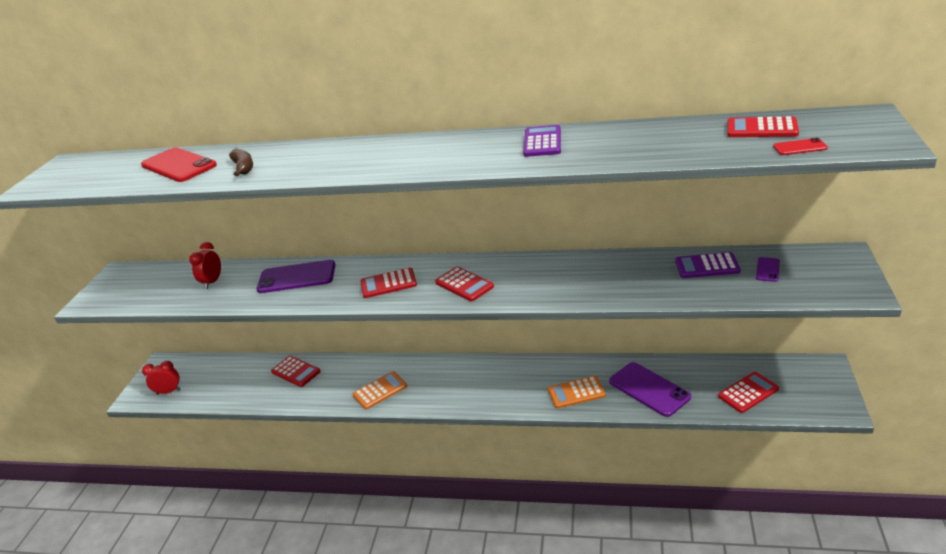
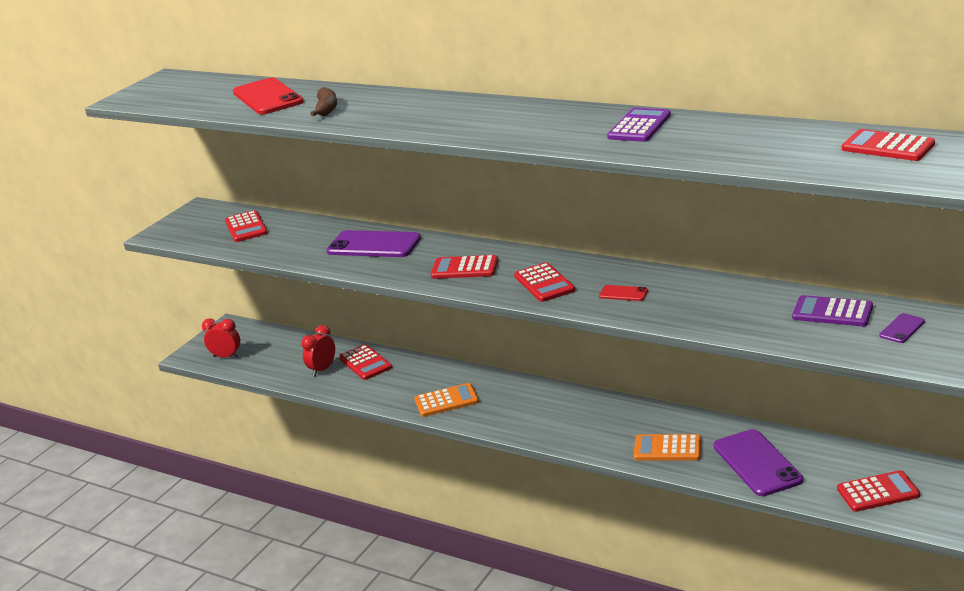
camera: 20 degrees right, 5 degrees down
red clock [189,242,221,289] -> red clock moved to [301,325,335,376]
red phone [773,138,828,155] -> red phone moved to [599,285,648,301]
none -> red calculator [225,210,267,242]

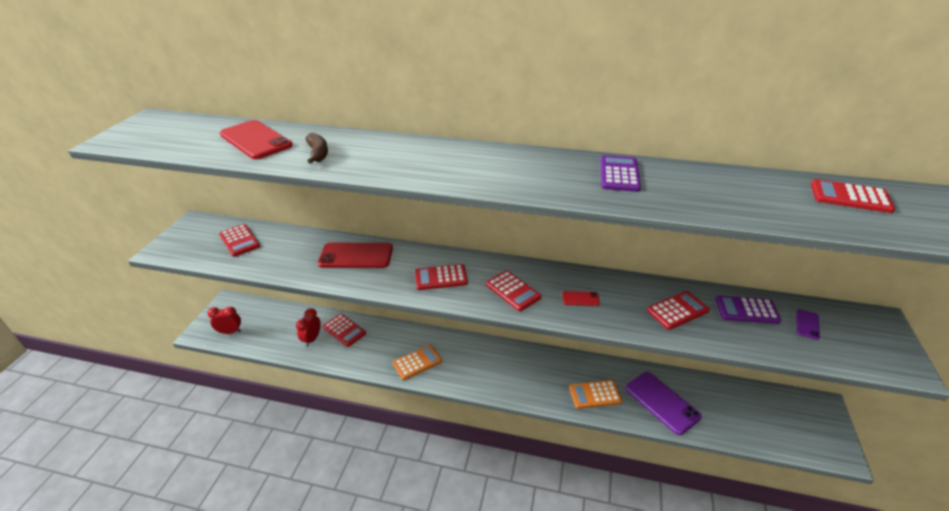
camera: 20 degrees left, 10 degrees up
purple phone [326,230,421,257] -> red phone [318,243,393,268]
red calculator [837,470,920,512] -> red calculator moved to [647,291,710,330]

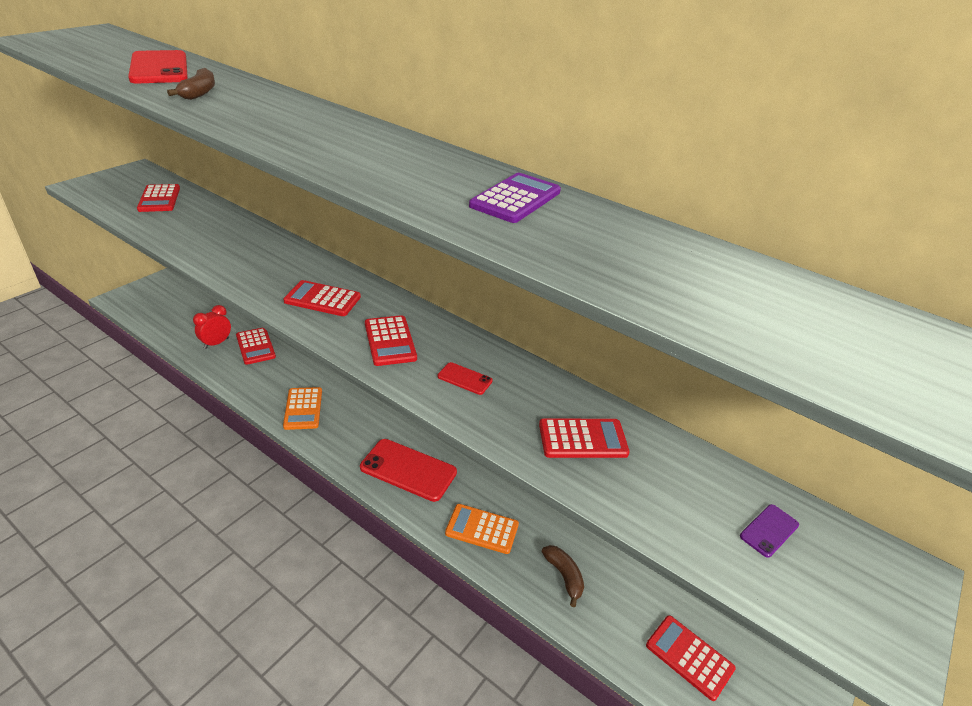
camera: 20 degrees right, 0 degrees up
red clock [208,307,241,334] -> none
red phone [318,243,393,268] -> red phone moved to [360,439,457,502]
orange calculator [393,345,442,380] -> orange calculator turned 90 degrees clockwise [283,387,322,430]
purple phone [625,372,701,435] -> brown banana [542,545,584,607]
purple calculator [715,295,781,324] -> none
red calculator [811,179,895,213] -> red calculator moved to [646,615,736,701]

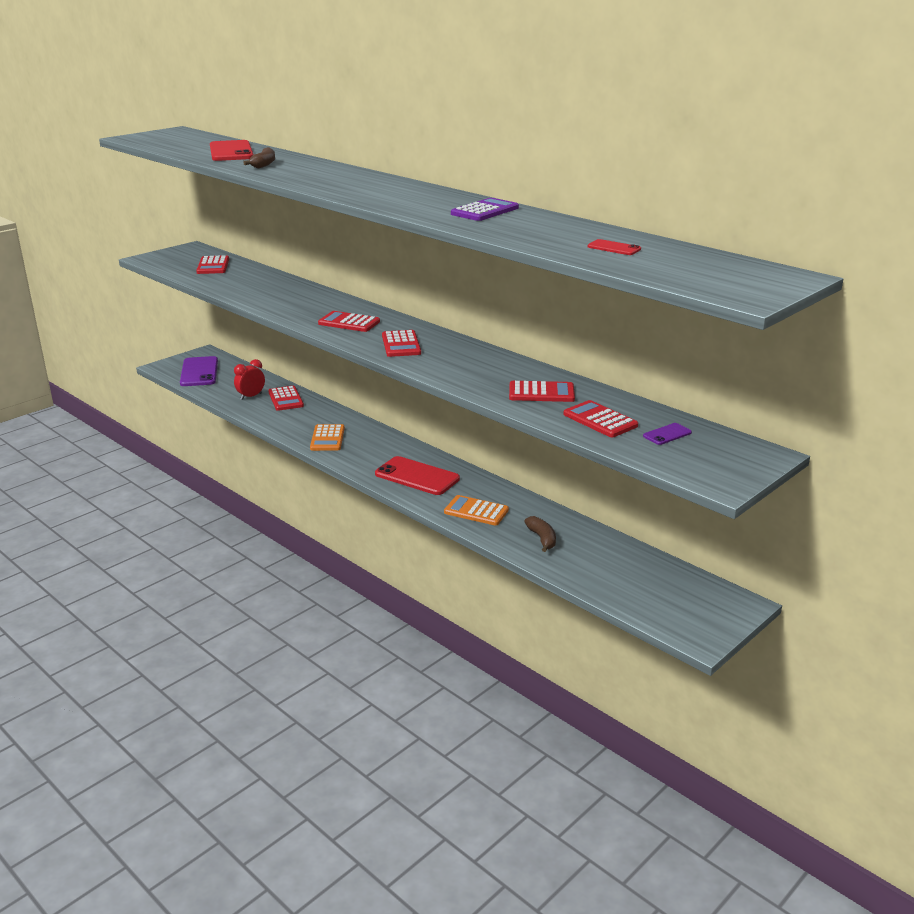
camera: 10 degrees right, 10 degrees down
red phone [438,362,493,395] -> red phone moved to [588,239,641,255]
red calculator [646,615,736,701] -> red calculator moved to [563,400,638,437]
none -> purple phone [180,356,218,386]

